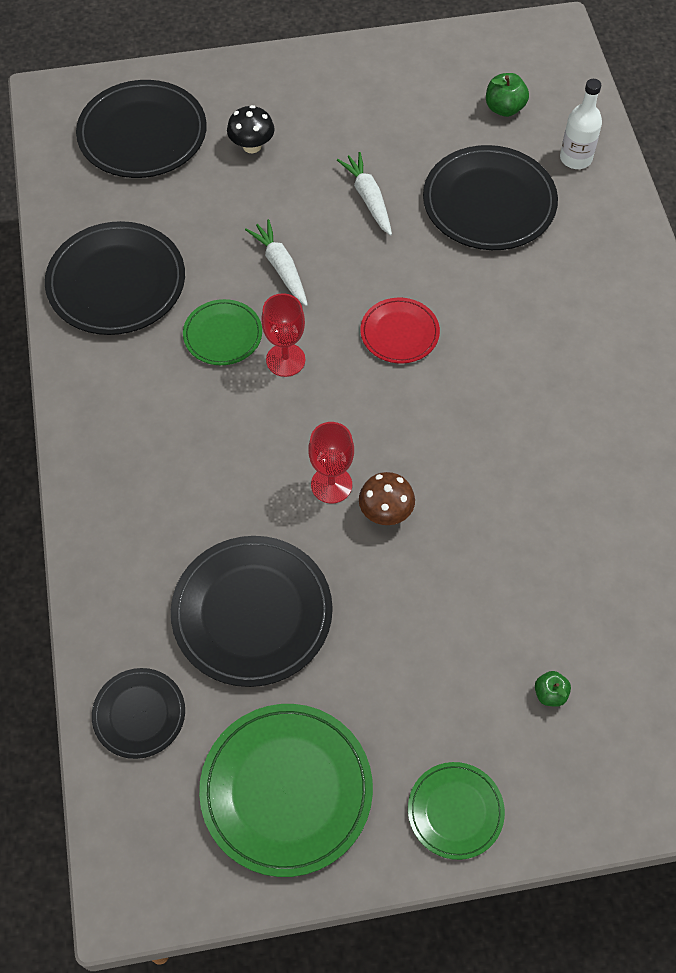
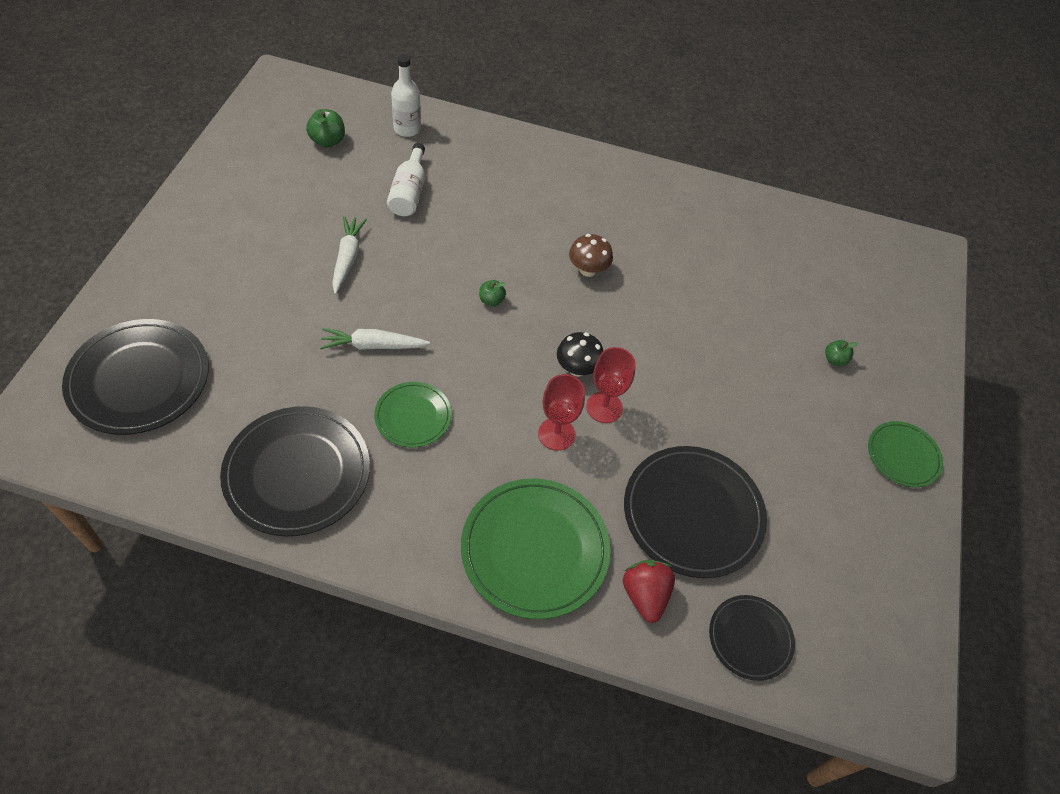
camera: 70 degrees left, 5 degrees down
green plate [199,704,373,877] -> green plate moved to [461,478,610,619]
black mushroom [227,105,275,153] -> black mushroom moved to [557,332,603,377]
red goblet [261,293,305,377] -> red goblet moved to [538,374,585,451]
white carrot [337,152,392,235] -> white carrot turned 90 degrees clockwise [332,216,367,294]
brown mushroom [359,472,415,525] -> brown mushroom moved to [569,234,613,277]
red plate [360,298,440,363] -> green apple [479,280,506,306]
black plate [423,145,558,250] -> white bottle [387,143,425,216]
none -> red strawberry [623,560,675,623]

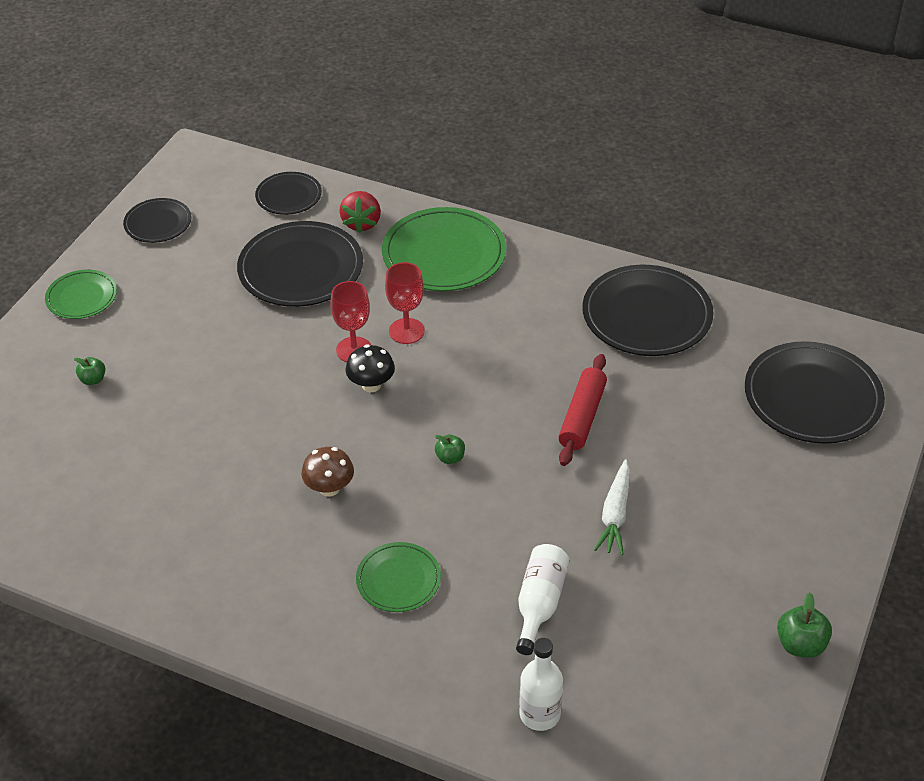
camera: 165 degrees left, 10 degrees down
green apple [306,109,345,147] -> green apple moved to [777,593,832,658]
white carrot [320,328,430,350] -> red rolling pin [559,354,607,466]
green plate [374,382,452,448] -> green plate moved to [356,542,441,612]
none -> black plate [123,198,191,243]

